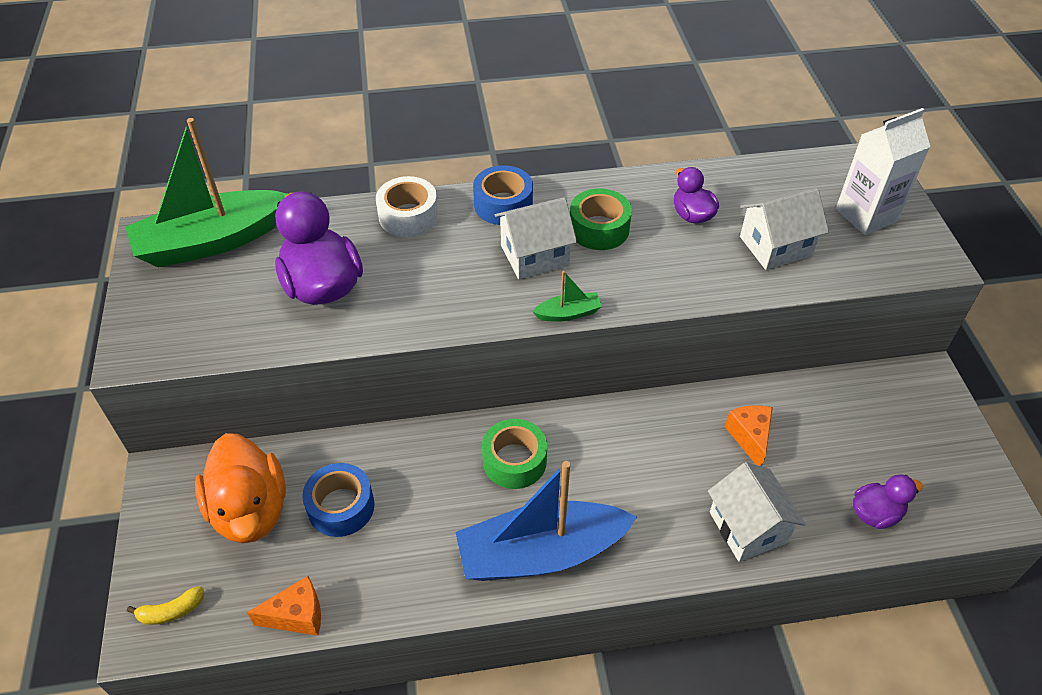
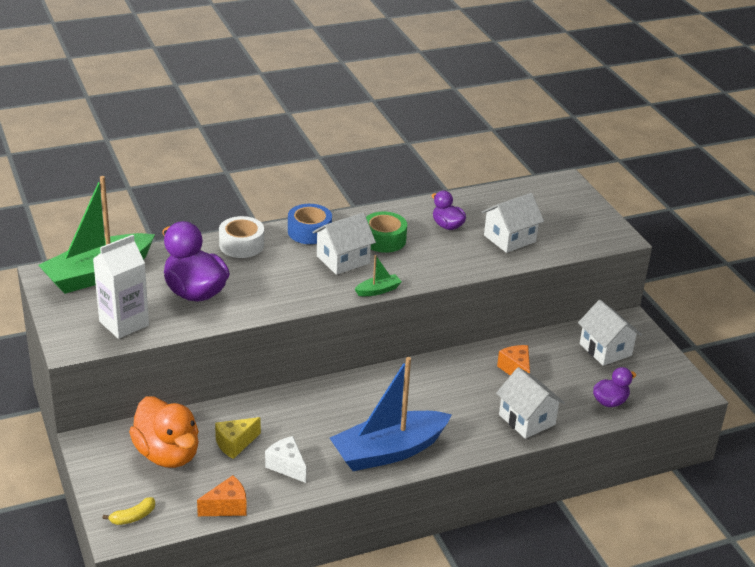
camera: 15 degrees left, 15 degrees down
blue tape [302,463,374,537] -> yellow cheese [215,417,261,459]
green tape [482,419,547,489] -> none
white carton [836,108,930,235] -> white carton moved to [93,235,149,339]
none -> white cheese [265,436,306,483]
none -> white house [578,300,642,366]

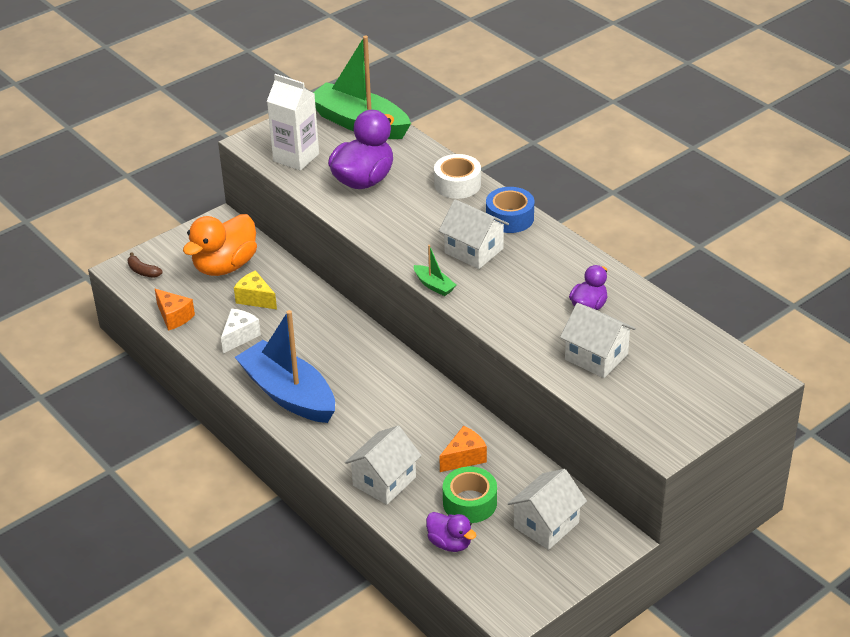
camera: 75 degrees right, 5 degrees up
yellow banana [102,497,155,525] -> brown banana [127,252,163,278]
green tape [366,212,407,253] -> green tape moved to [443,467,497,523]

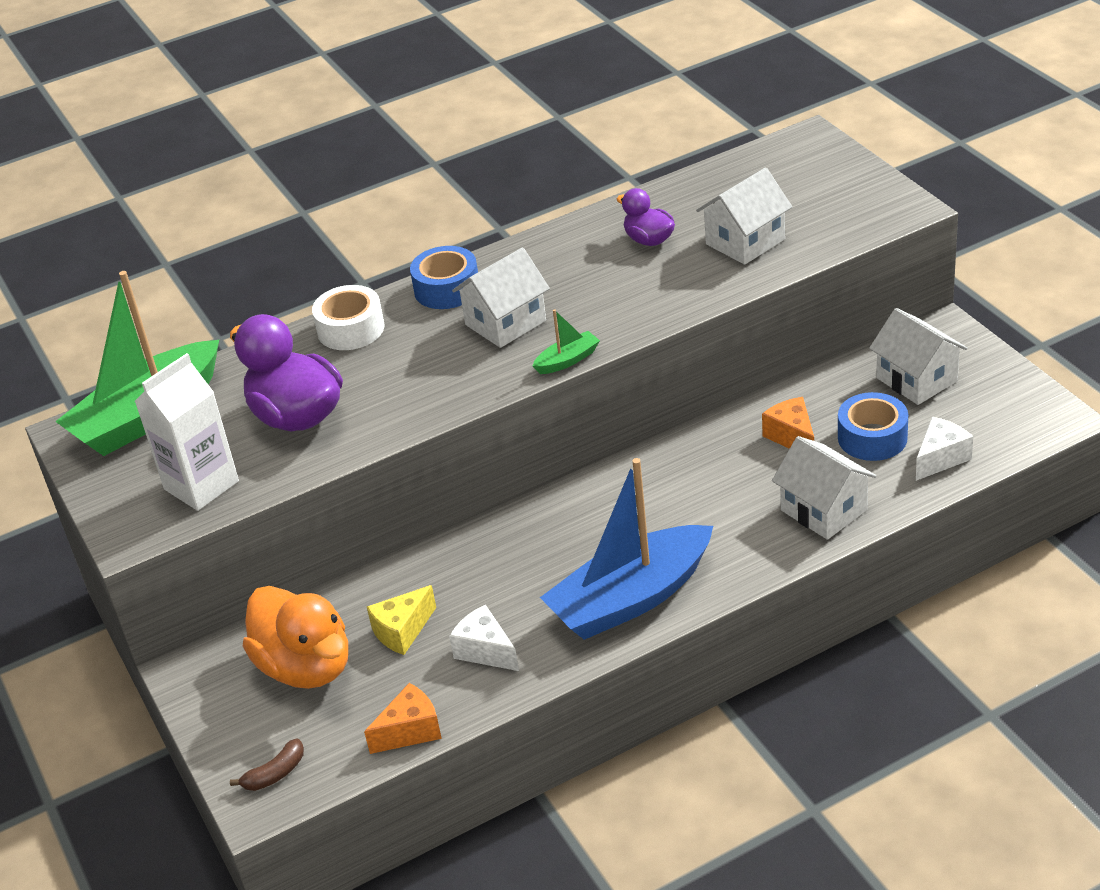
camera: 75 degrees left, 0 degrees up
purple duck [426,512,477,552] -> white cheese [916,417,973,481]
green tape [443,467,497,523] -> blue tape [838,392,908,461]

